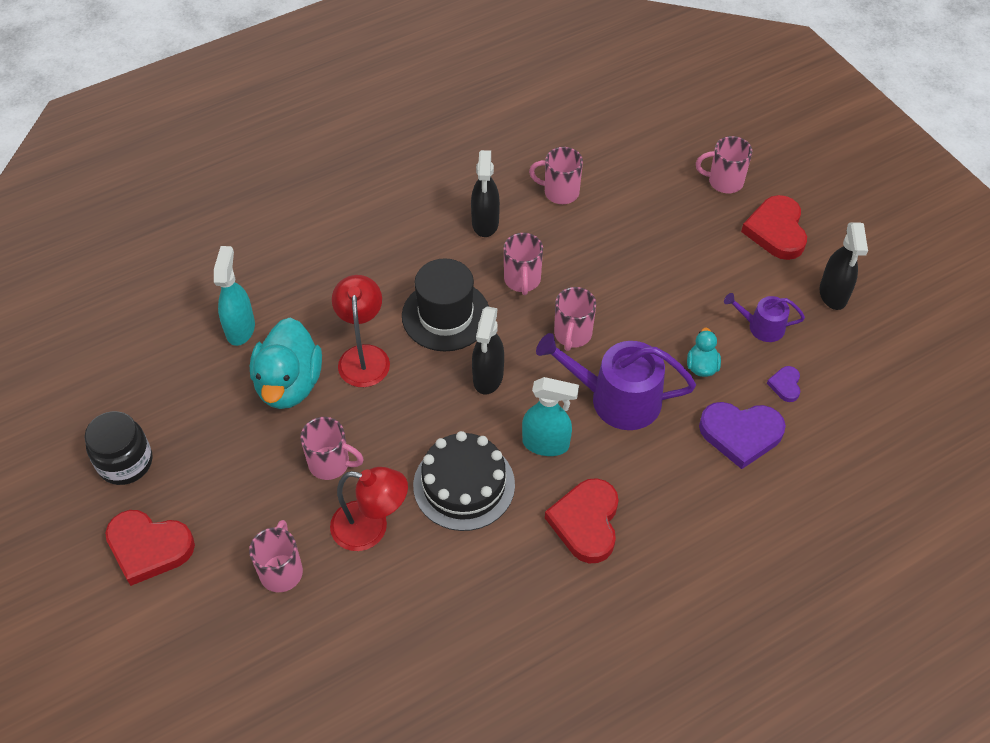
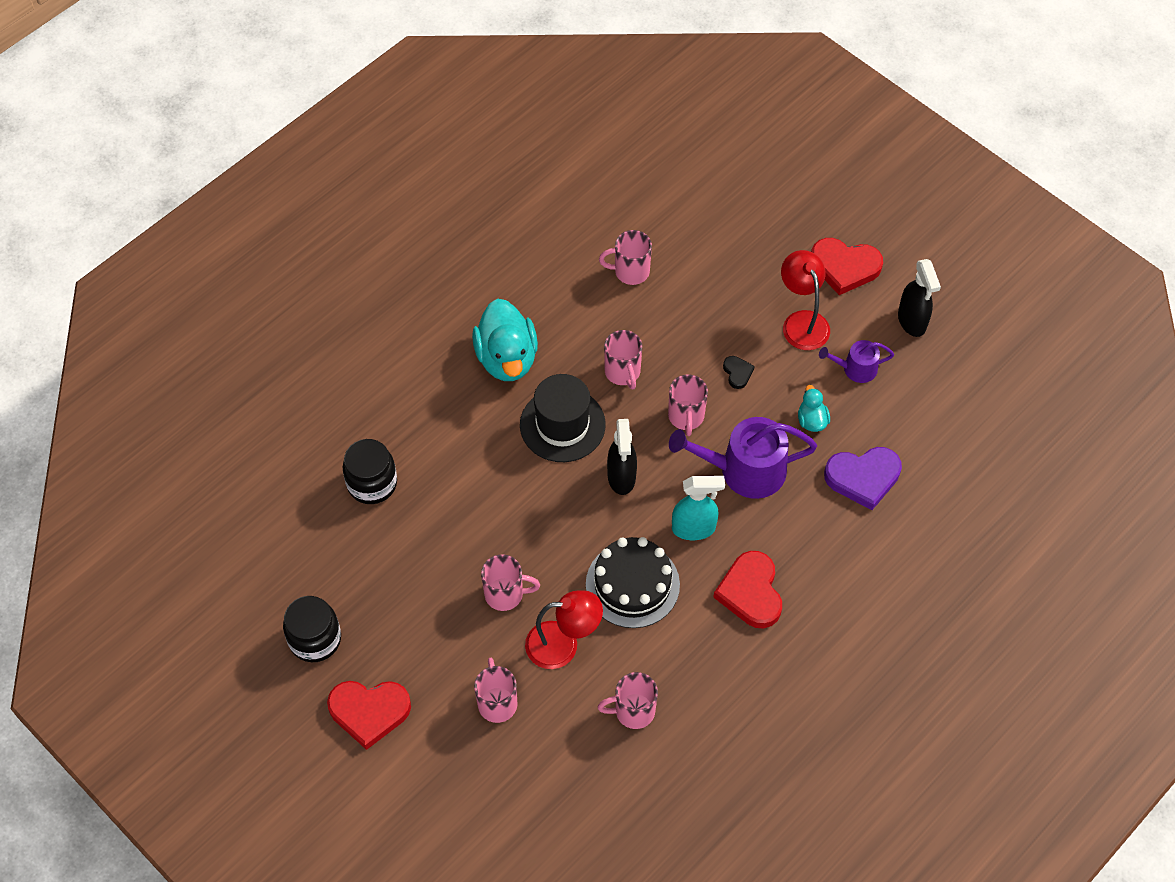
camera: 15 degrees left, 5 degrees up
turquoise spray bottle [214,246,255,346] -> black jar [343,439,397,504]
turquoise duck [250,318,322,409] -> turquoise duck moved to [472,299,538,381]
red lamp [332,275,390,387] -> red lamp moved to [781,250,830,350]
black spray bottle [471,150,500,237] -> none
pink mug [696,136,752,193] -> pink mug moved to [598,672,658,729]
red heart [741,195,807,260] -> red heart turned 60 degrees counterclockwise [811,238,883,295]
purple heart [767,366,800,402] -> none
none -> black heart [723,356,755,389]

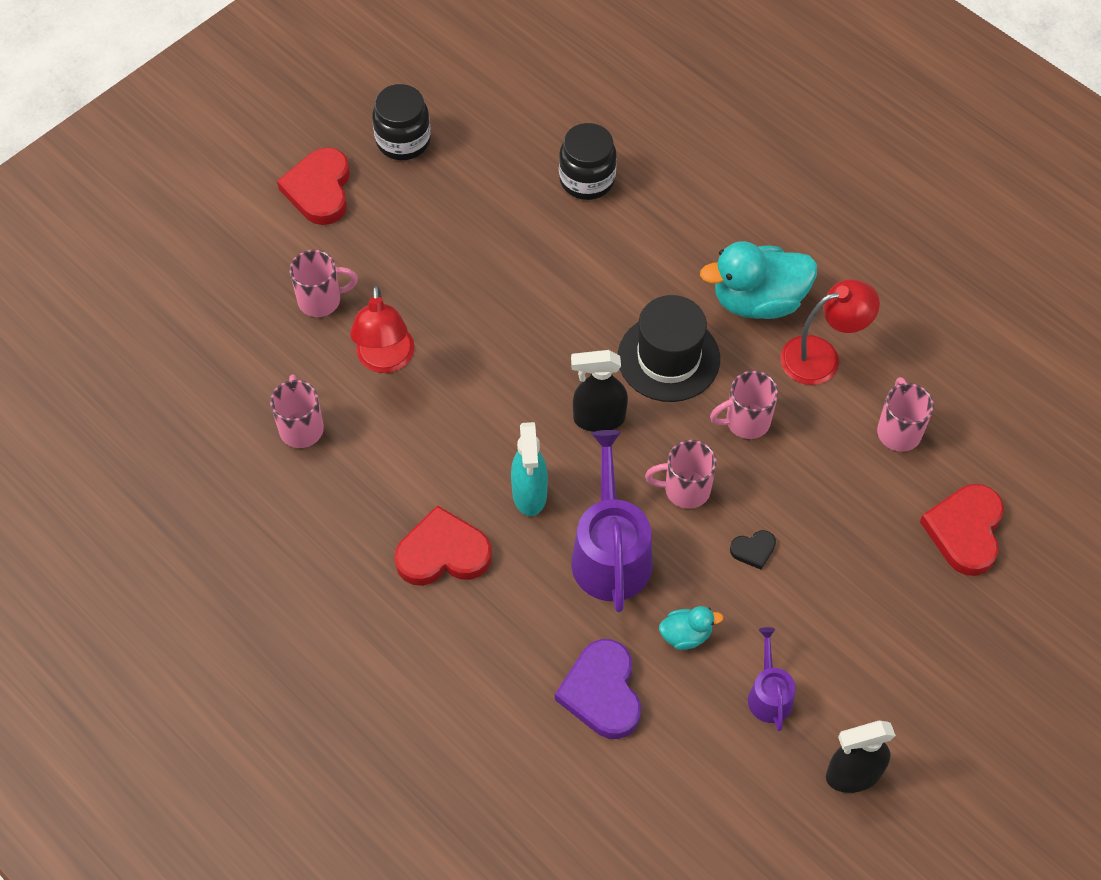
camera: 90 degrees right, 0 degrees up
pink mug [481,554,540,611] -> none
black cake [586,537,680,628] -> none
red lamp [781,250,830,350] -> red lamp moved to [780,279,880,385]
red heart [811,238,883,295] -> red heart moved to [920,484,1004,576]

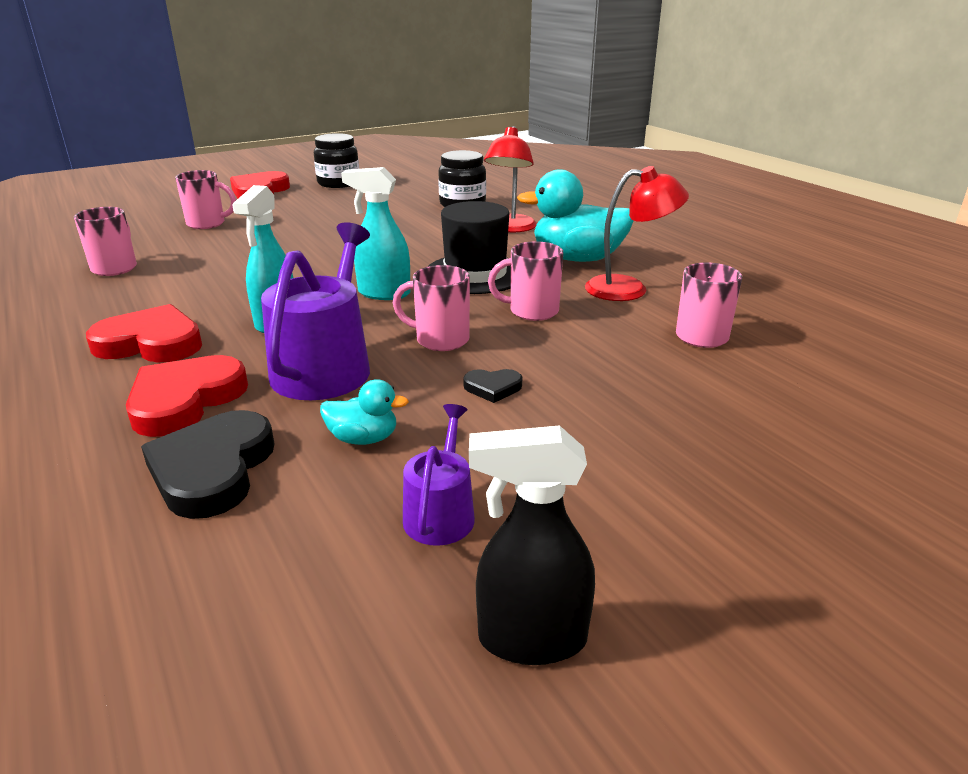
camera: 15 degrees right, 30 degrees down
red lamp [350,285,415,373] -> red lamp moved to [484,126,537,233]
purple heart [555,639,641,739] -> black heart [141,410,274,519]
black spray bottle [571,350,628,432] -> turquoise spray bottle [341,167,411,300]
red heart [920,484,1004,576] -> red heart moved to [126,355,248,437]

